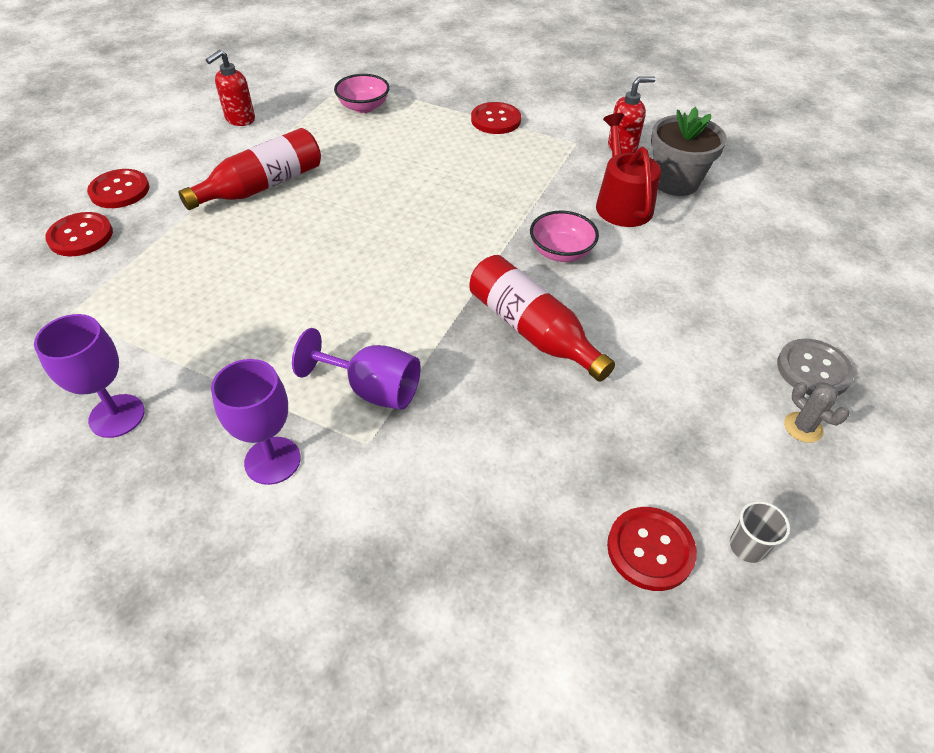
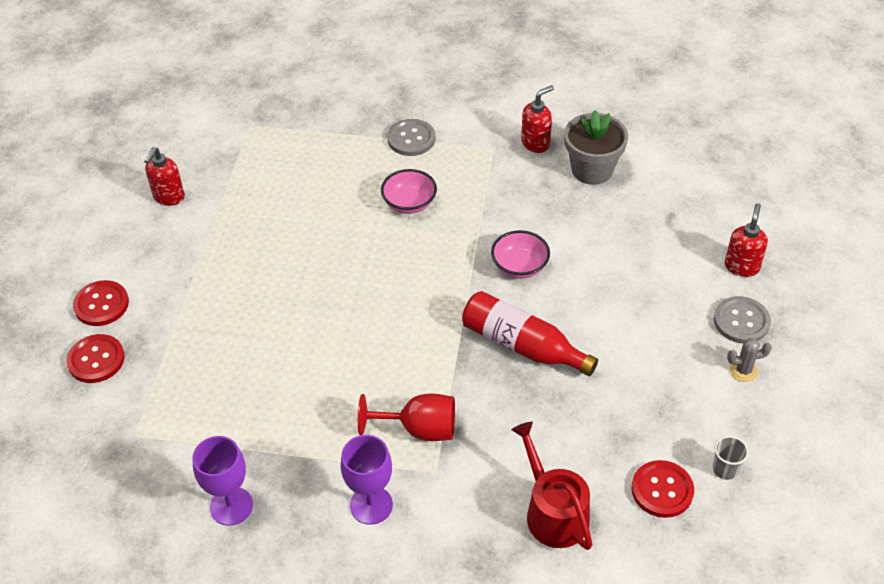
camera: 15 degrees left, 0 degrees up
red bottle [179,128,321,210] -> none
purple goblet [292,328,421,410] -> red goblet [358,394,455,441]
pink bowl [334,74,390,113] -> pink bowl moved to [381,169,437,214]
red button [471,102,521,134] -> grey button [387,119,435,156]
red watering can [596,113,661,227] -> red watering can moved to [511,422,593,550]
grey cactus [784,382,849,443] -> grey cactus turned 45 degrees counterclockwise [727,338,772,382]
none -> red soap dispenser [725,203,768,277]

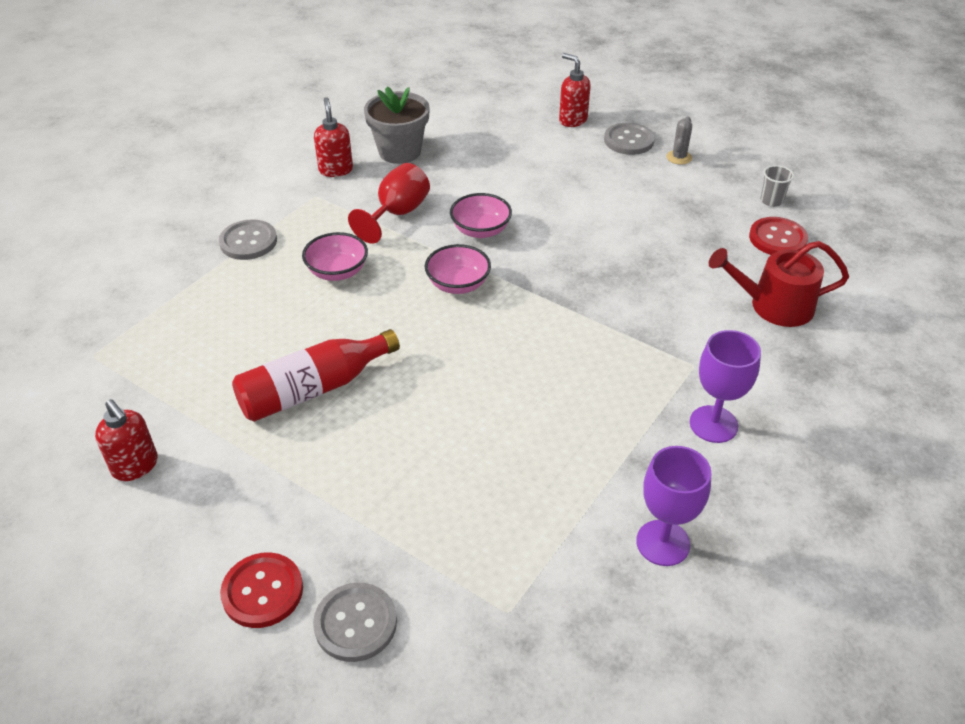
camera: 65 degrees left, 5 degrees down
red button [67,334,125,383] -> grey button [313,583,397,662]
red goblet [358,394,455,441] -> red goblet moved to [348,163,430,244]
red bottle [462,291,598,376] -> red bottle moved to [232,329,400,422]
none -> pink bowl [425,244,491,294]

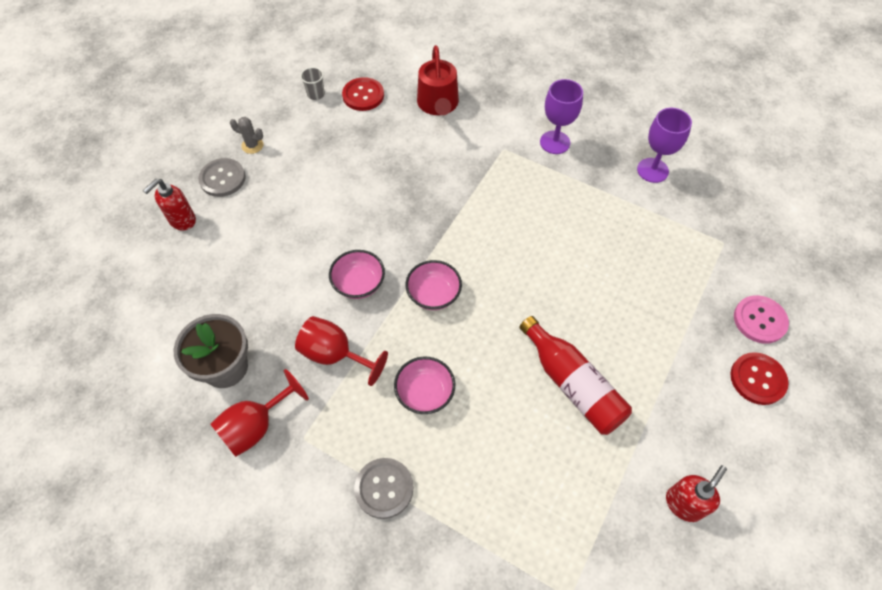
camera: 95 degrees left, 15 degrees up
grey button [313,583,397,662] -> pink button [734,295,789,344]
red soap dispenser [314,97,353,177] -> red goblet [210,369,309,457]

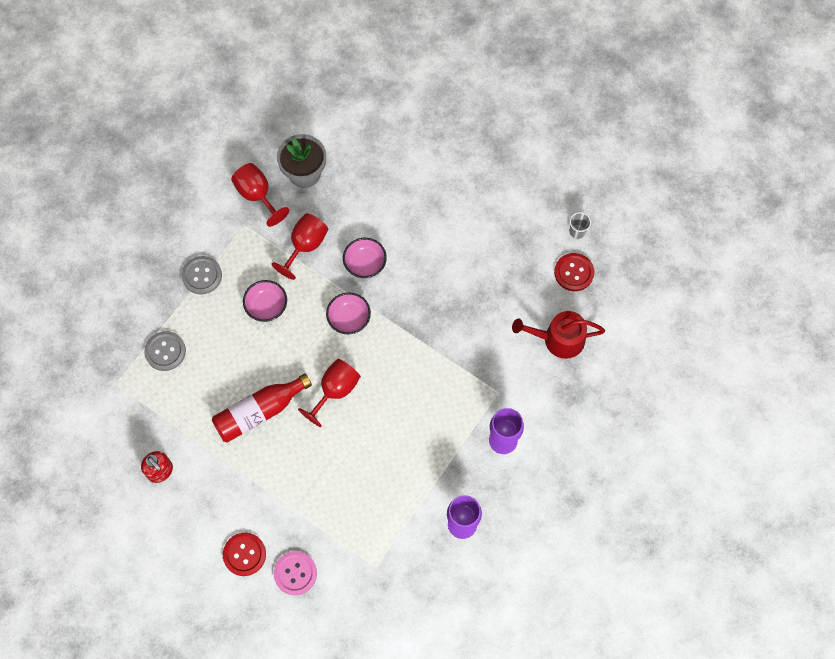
camera: 95 degrees right, 10 degrees up
red soap dispenser [143,179,196,230] -> none
grey button [198,158,246,197] -> grey button moved to [144,331,186,371]
grey cactus [230,117,263,154] -> none
none -> red goblet [298,359,361,427]

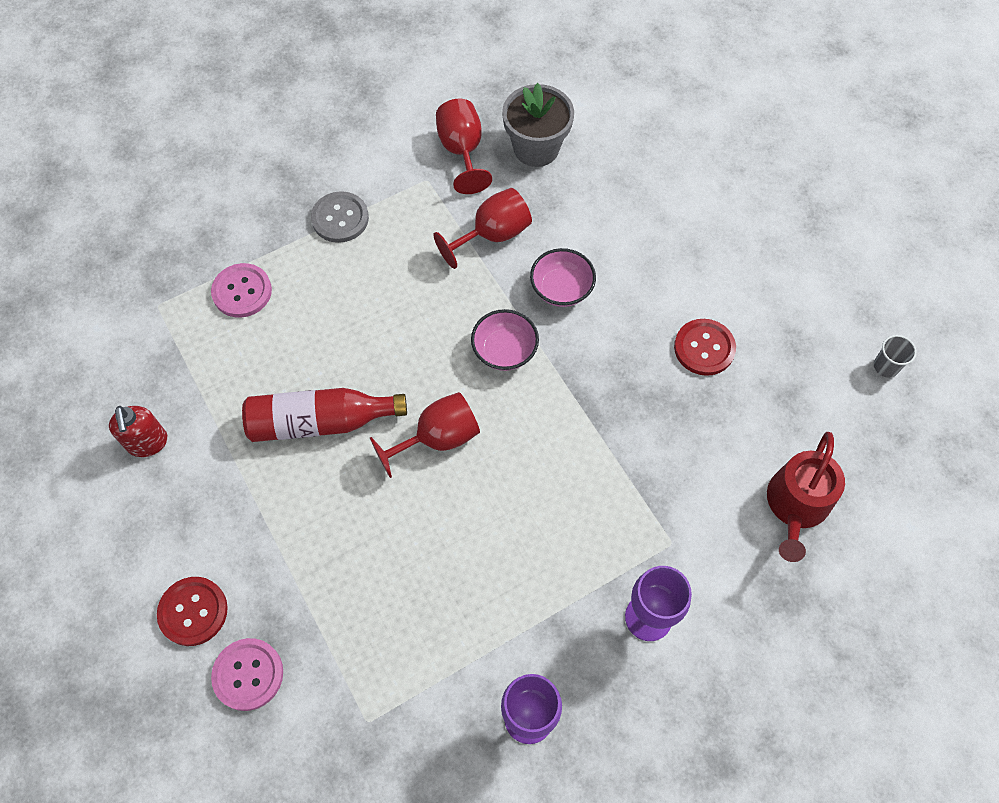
camera: 25 degrees right, 5 degrees down
grey button [144,331,186,371] -> pink button [211,263,272,318]
pink bowl [243,280,287,322] -> none
red watering can [512,311,605,359] -> red watering can turned 90 degrees counterclockwise [767,432,845,562]
red button [554,253,594,291] -> red button moved to [674,319,736,376]

